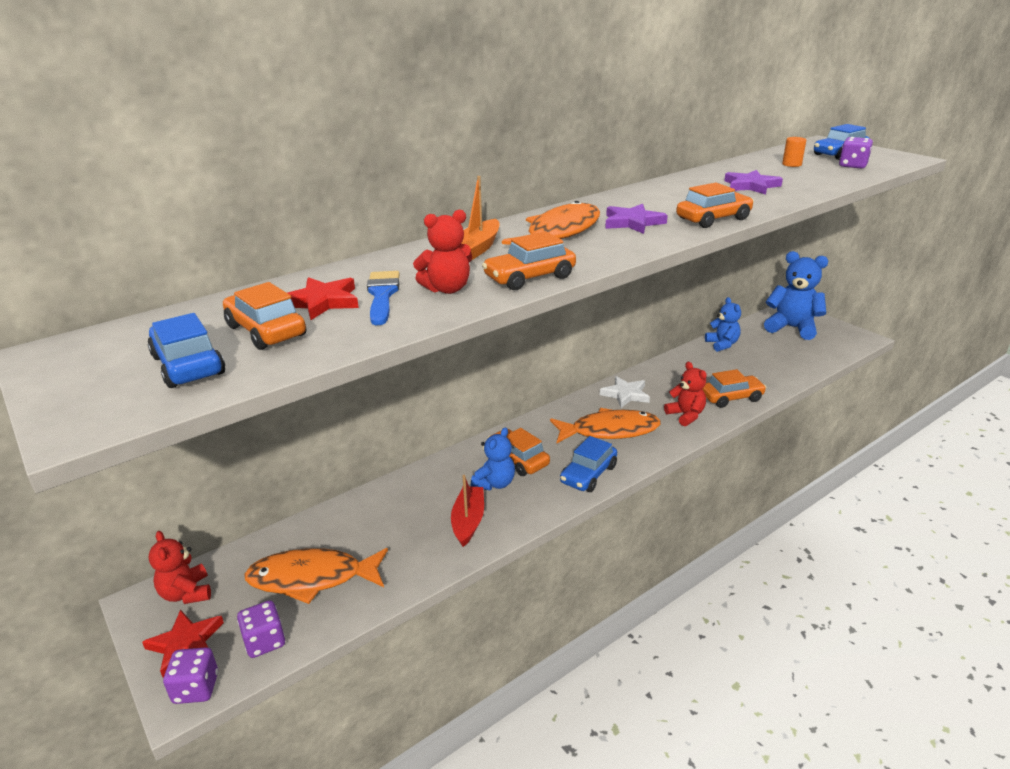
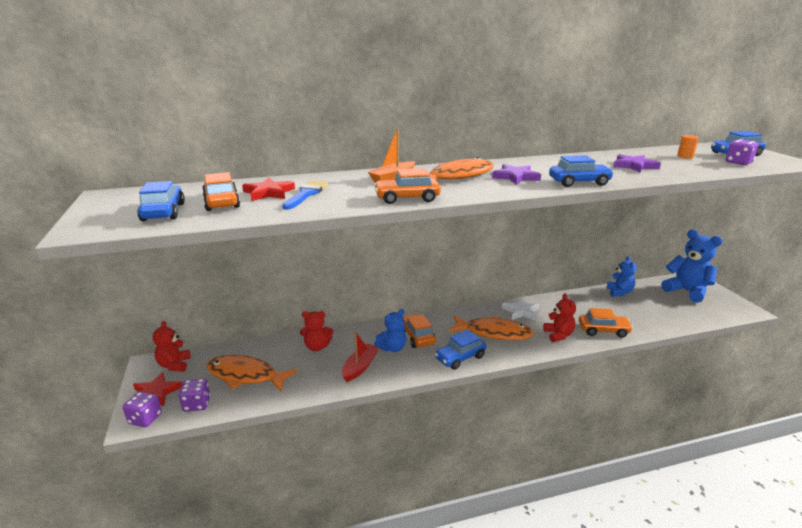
camera: 20 degrees right, 5 degrees down
red teddy bear [413,210,472,294] -> red teddy bear moved to [300,311,333,351]
orange car [676,183,754,228] -> blue car [549,155,614,187]

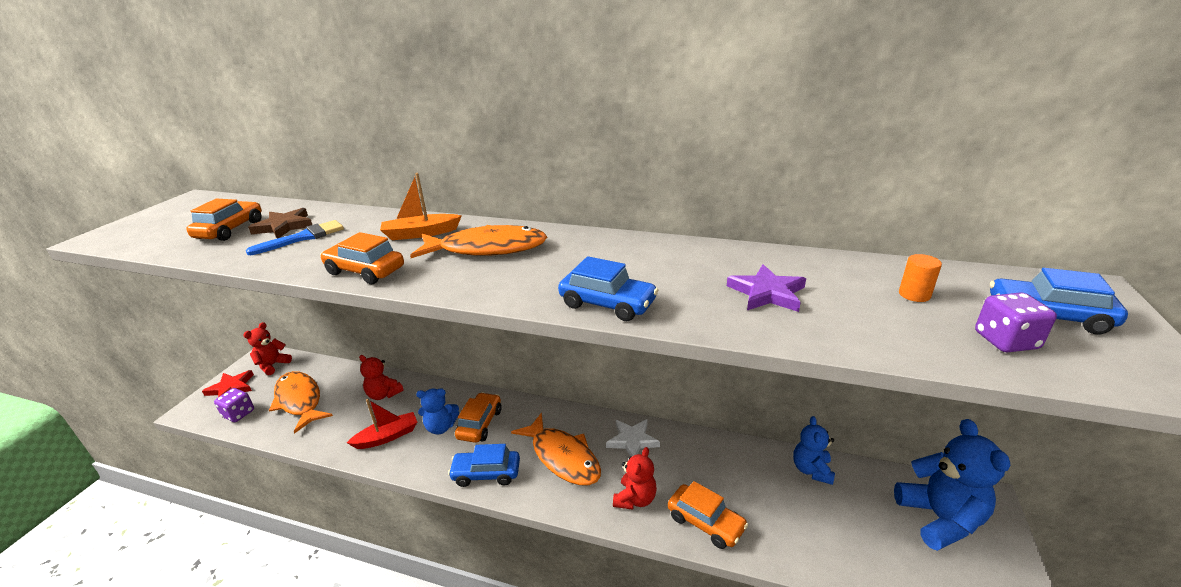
camera: 35 degrees right, 5 degrees up
purple dice [123,391,162,428] -> none
blue car [137,181,185,221] -> none
red star [242,178,295,201] -> brown star [248,208,312,238]
purple star [492,164,541,184] -> none
blue teddy bear [607,256,637,297] -> blue teddy bear turned 150 degrees clockwise [793,416,835,485]

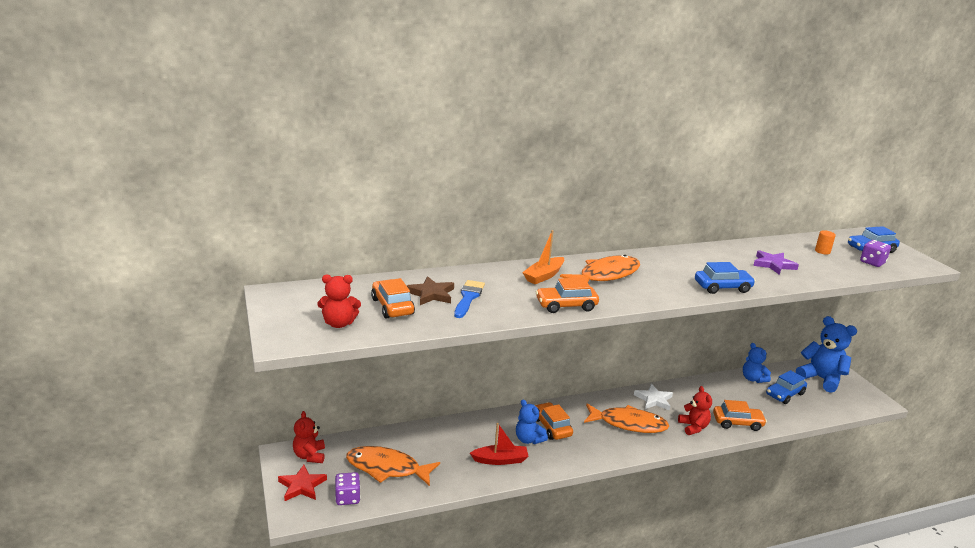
camera: 40 degrees left, 5 degrees down
red boat [347,399,417,449] -> red boat turned 60 degrees clockwise [470,423,529,465]
red teddy bear [359,355,404,400] -> red teddy bear moved to [317,275,361,328]
blue teddy bear [416,389,459,434] -> blue teddy bear turned 90 degrees clockwise [516,400,548,444]
blue car [448,444,520,487] -> blue car moved to [766,370,807,404]

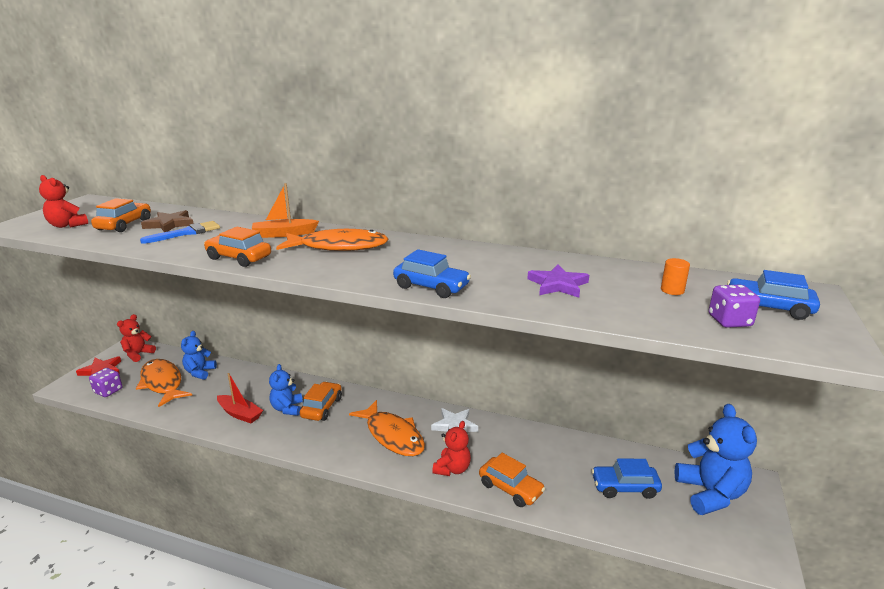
camera: 40 degrees right, 0 degrees up
blue teddy bear [743,343,771,383] -> blue teddy bear moved to [181,331,217,380]

